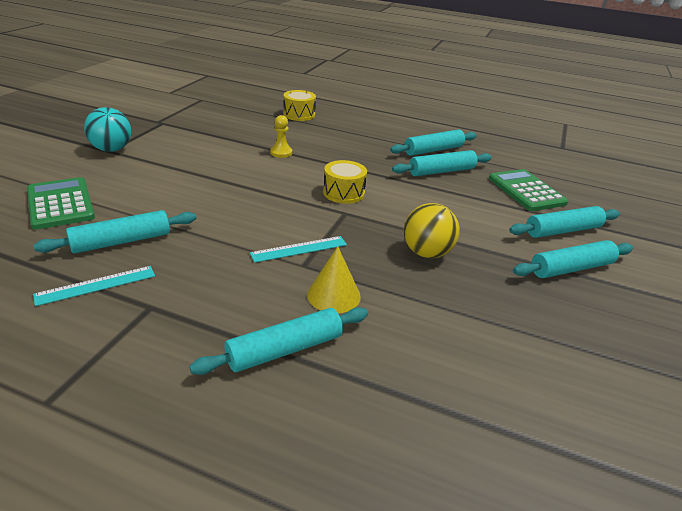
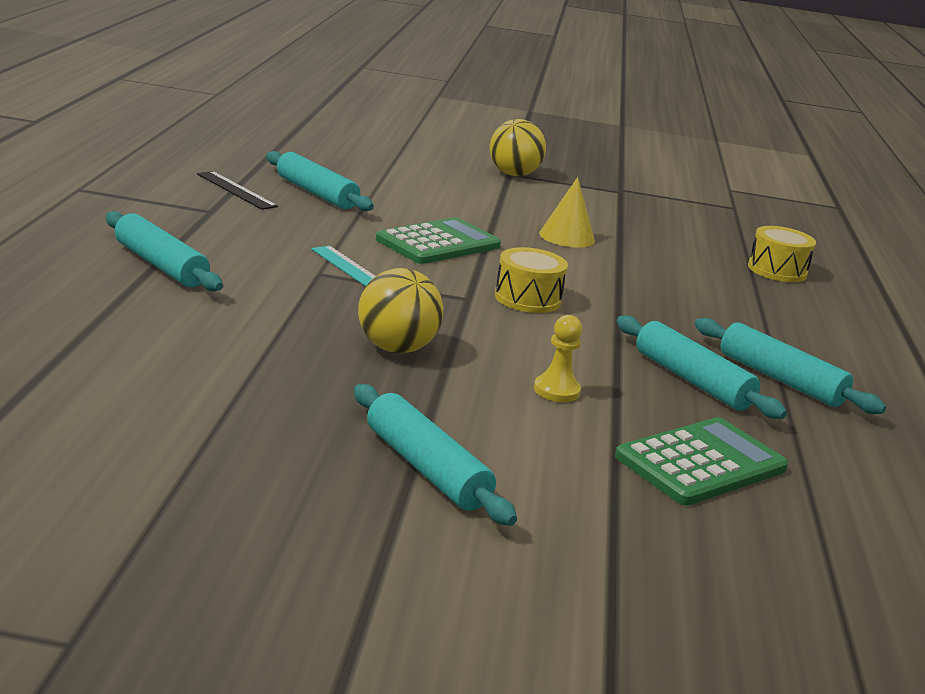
camera: 75 degrees right, 10 degrees down
green calculator [27,177,95,230] -> green calculator moved to [376,217,501,264]
turquoise ruler [33,266,155,306] -> black ruler [197,171,278,210]
turquoise ball [84,107,131,152] -> yellow ball [490,119,546,176]
yellow pawn [270,115,292,158] -> yellow pawn moved to [534,315,582,402]
yellow cone [307,247,361,313] -> yellow cone moved to [539,177,595,248]
turquoise rolling pin [509,206,620,238] -> none

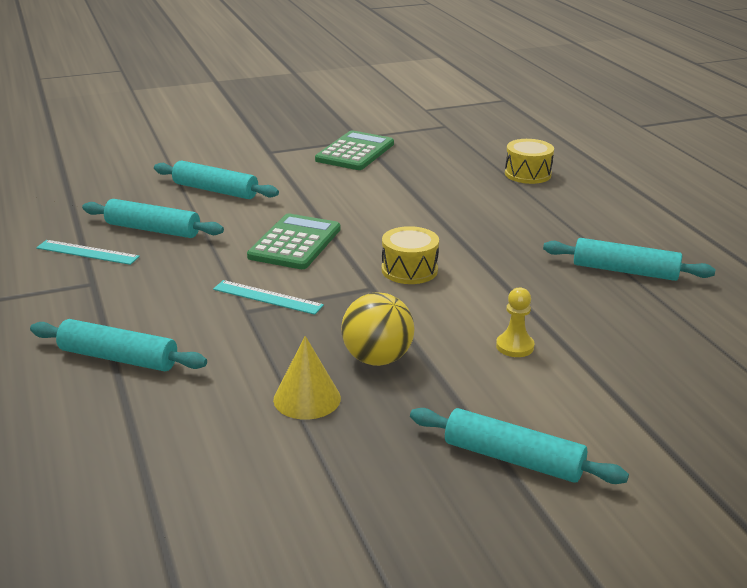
camera: 25 degrees left, 5 degrees up
black ruler [197,171,278,210] -> turquoise ruler [36,240,140,265]
yellow ball [490,119,546,176] -> none
yellow cone [539,177,595,248] -> yellow cone moved to [273,336,341,420]
green calculator [615,417,788,505] -> green calculator moved to [315,130,394,170]
turquoise rolling pin [617,316,787,419] -> turquoise rolling pin moved to [154,161,279,199]

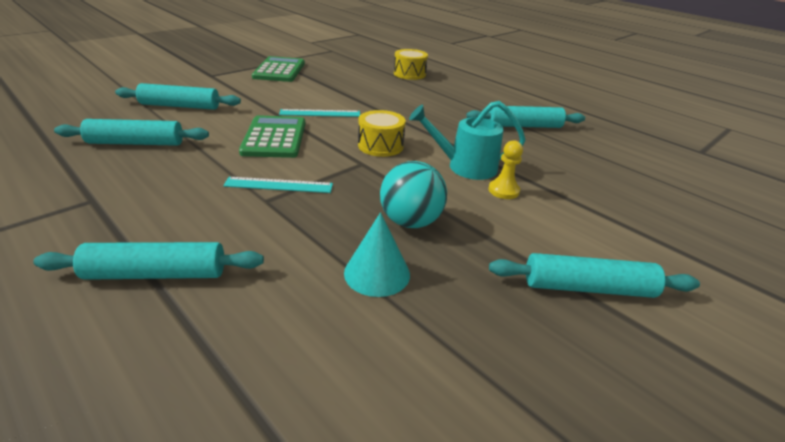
camera: 25 degrees left, 5 degrees up
turquoise ruler [36,240,140,265] -> turquoise ruler moved to [279,109,360,117]
yellow cone [273,336,341,420] -> turquoise cone [344,213,410,297]
yellow ball [341,292,415,366] -> turquoise ball [380,161,447,228]
none -> turquoise watering can [409,101,525,180]

